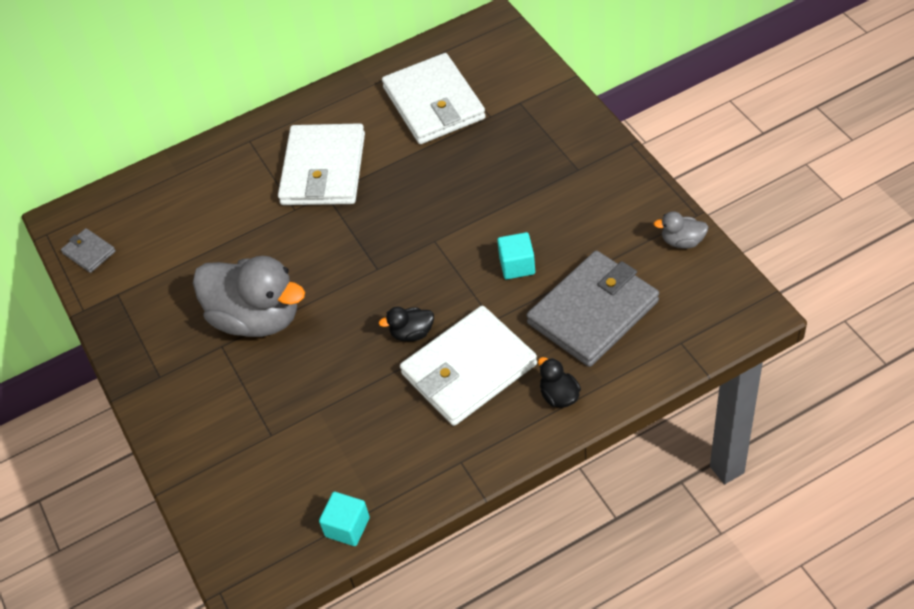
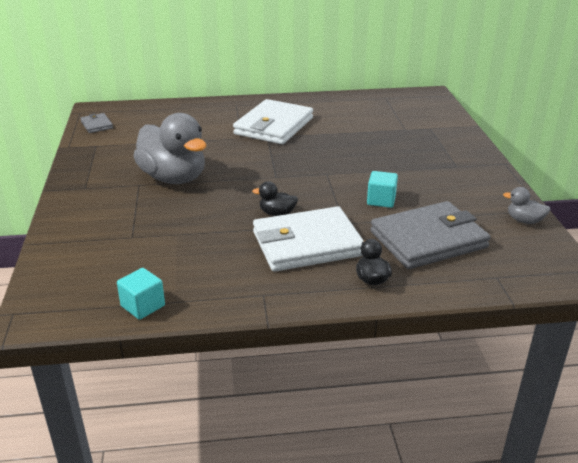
camera: 15 degrees right, 20 degrees down
white wallet [382,53,486,144] -> none

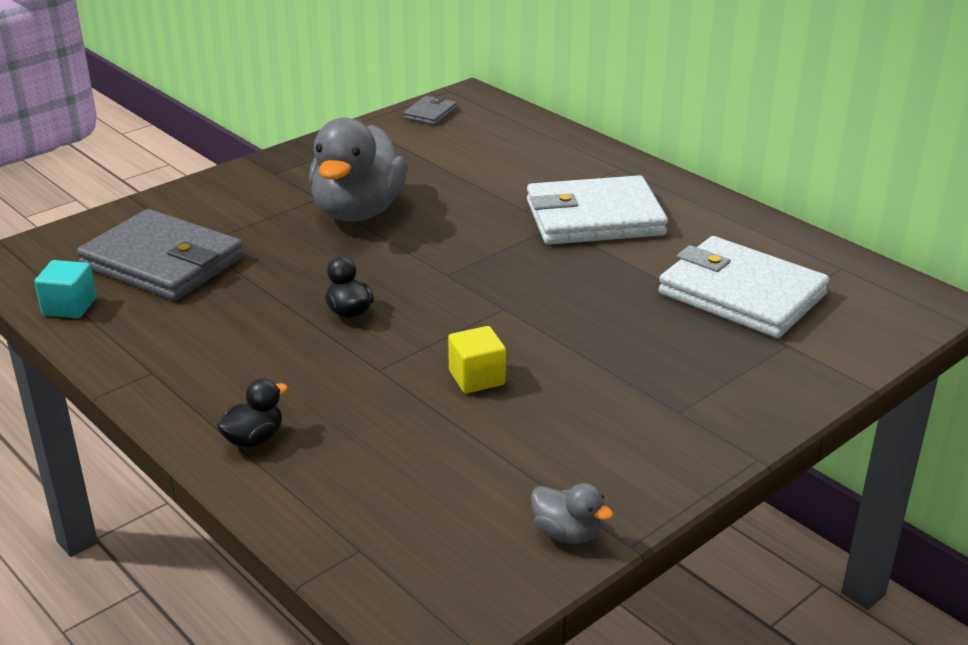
camera: 55 degrees right, 0 degrees up
white wallet [253,206,364,272] -> white wallet moved to [658,236,829,338]
turquoise cube [367,171,398,208] -> yellow cube [448,326,506,393]
grey wallet [370,201,491,269] -> grey wallet moved to [77,209,244,301]
grey duck [503,187,551,224] -> grey duck turned 135 degrees clockwise [531,483,613,544]

